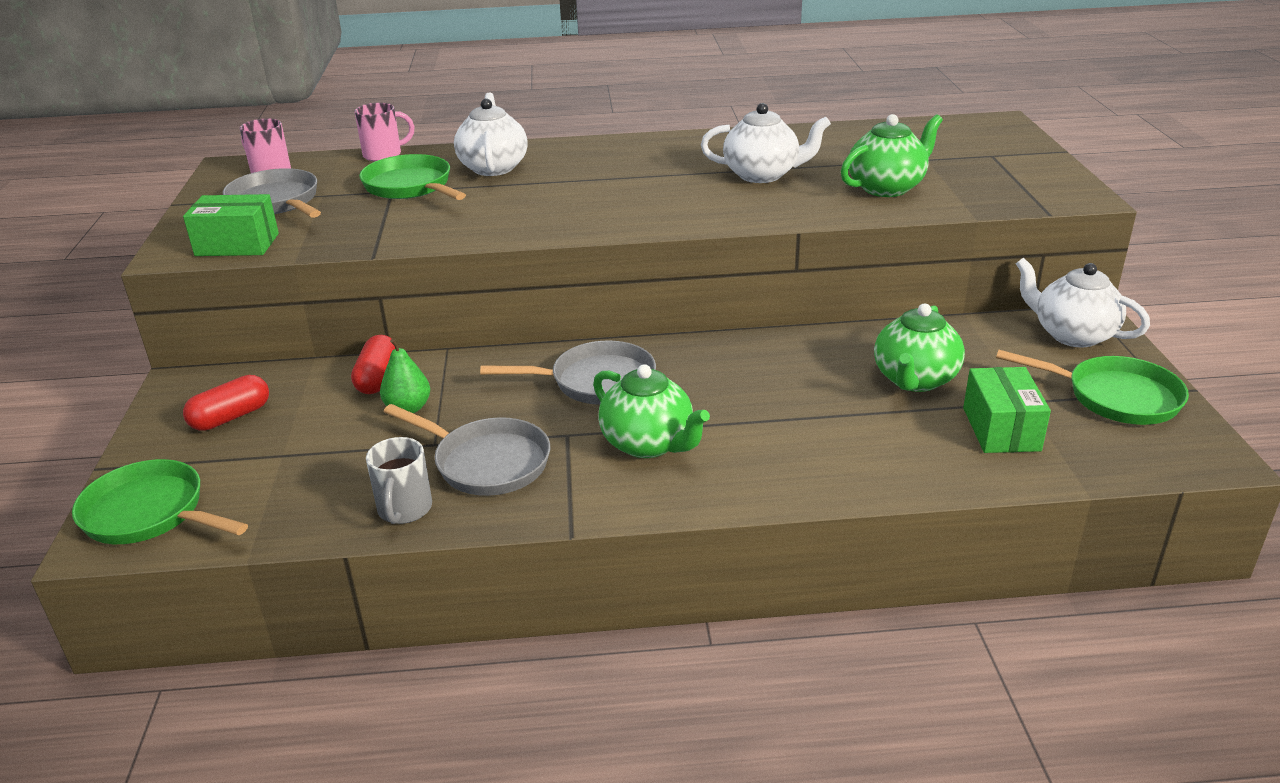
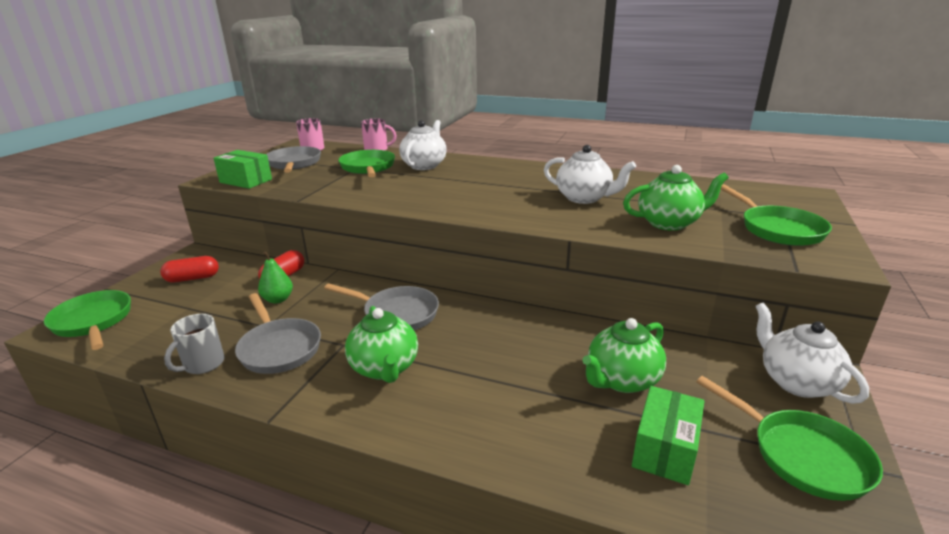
camera: 25 degrees right, 5 degrees down
none -> green pan [721,184,832,246]

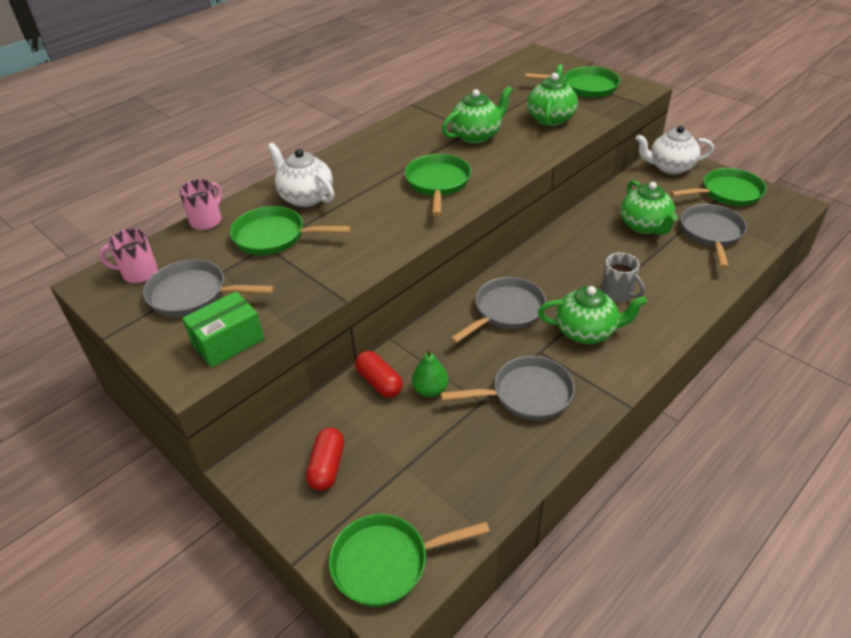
camera: 65 degrees left, 15 degrees up
grey mug [164,314,225,374] -> grey mug moved to [601,253,645,302]
white teapot [544,145,636,204] -> green teapot [442,86,513,144]
green box [632,386,705,485] -> grey pan [681,204,747,269]
none -> green pan [405,154,471,216]

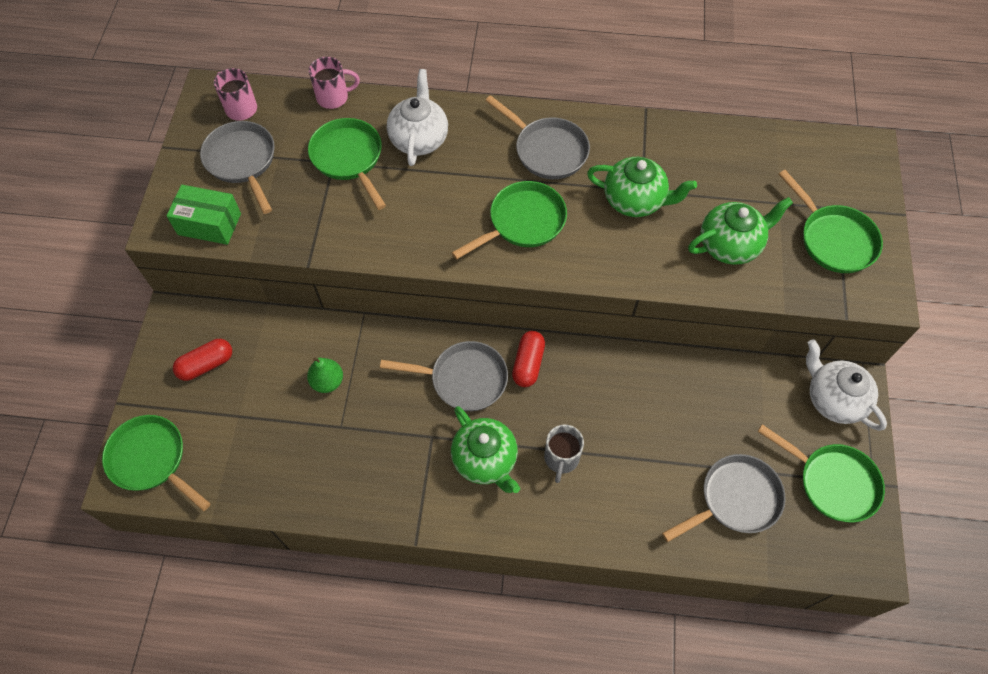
camera: 50 degrees right, 20 degrees up
red capsule [355,351,403,398] -> red capsule moved to [512,331,545,387]
grey pan [441,356,575,420] -> grey pan moved to [485,95,590,179]
green teapot [620,180,678,235] -> none

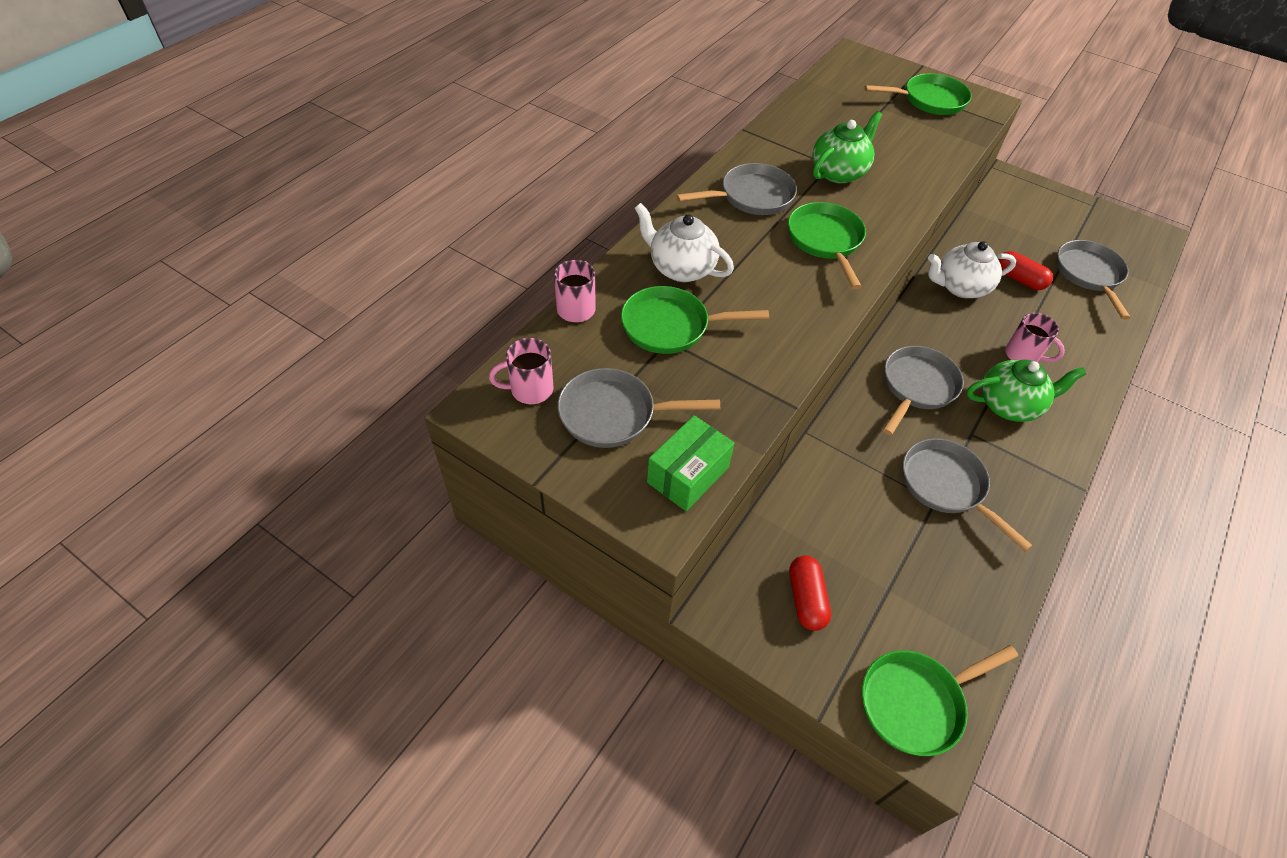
camera: 65 degrees left, 10 degrees down
green pear [307,357,343,393] -> none
red capsule [512,331,545,387] -> red capsule moved to [998,251,1053,290]
grey mug [544,424,584,483] -> pink mug [1005,313,1065,363]
green teapot [688,197,793,265] -> none
green pan [757,424,885,522] -> none
white teapot [806,339,887,431] -> white teapot moved to [928,241,1016,298]
none -> grey pan [903,438,1033,551]

